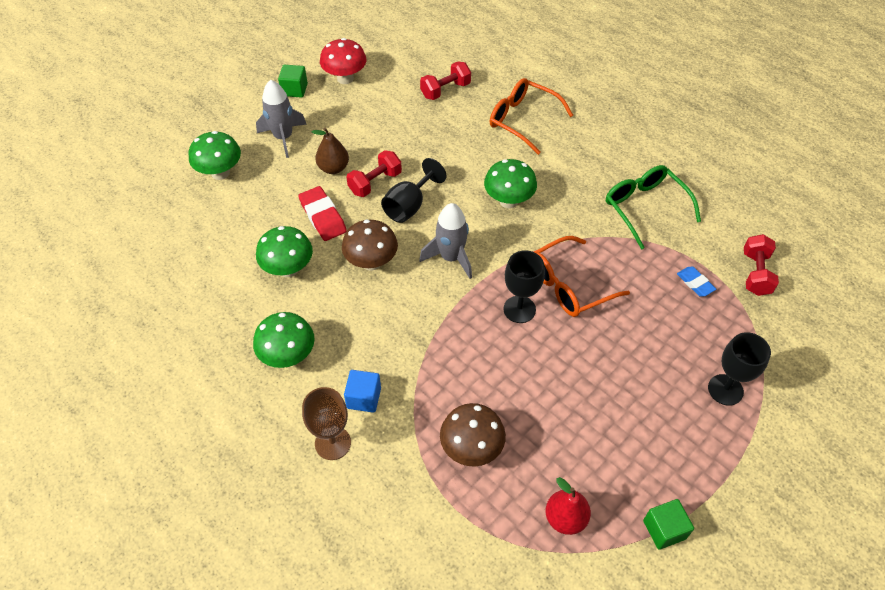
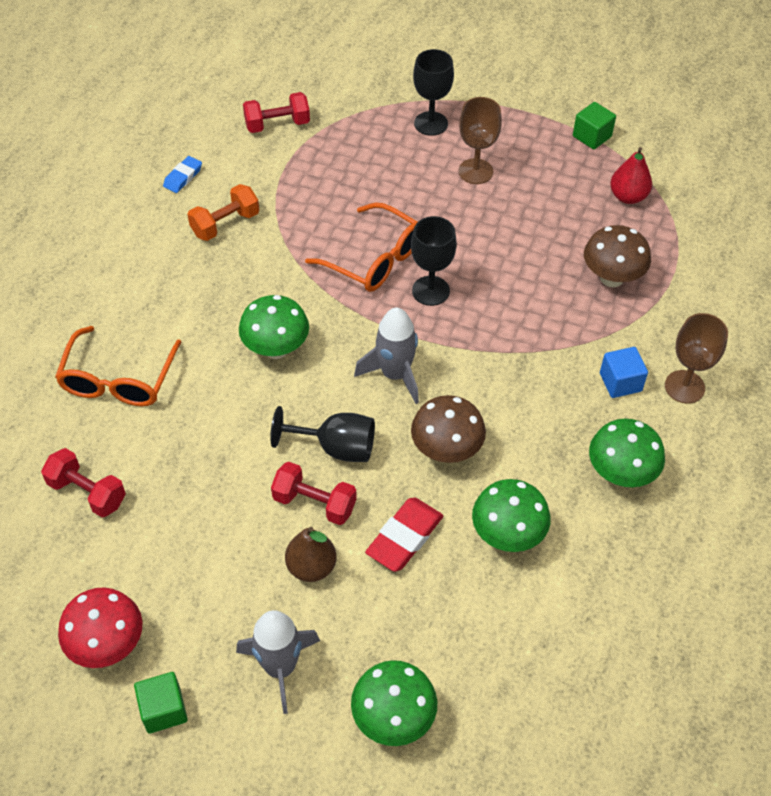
camera: 115 degrees left, 0 degrees up
green glasses [606,165,701,250] -> orange dumbbell [187,184,259,241]
blue eraser [677,267,716,297] -> blue eraser moved to [163,156,202,193]
none -> brown goblet [458,97,502,184]

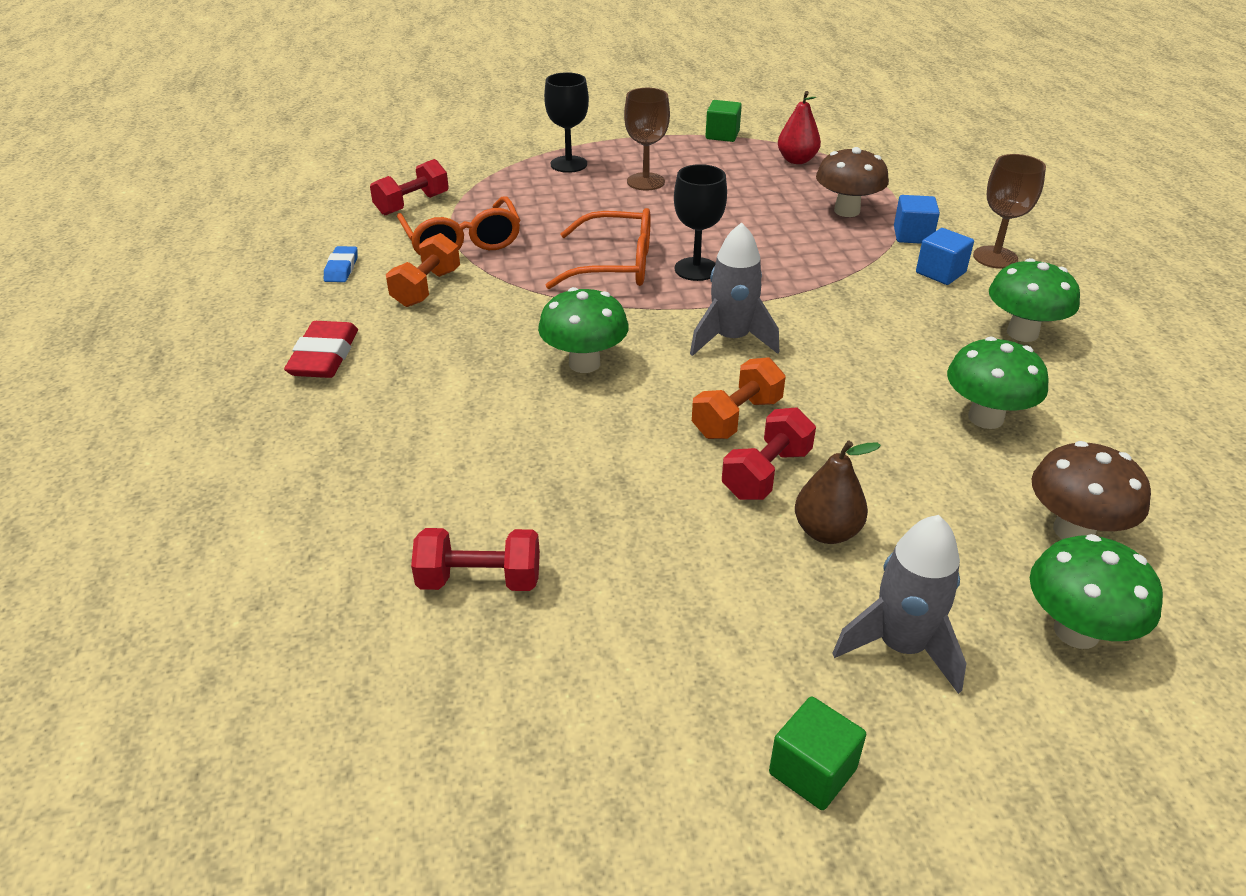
camera: 30 degrees left, 15 degrees down
orange glasses [55,326,182,406] -> orange glasses moved to [397,196,521,256]
red mushroom [58,588,143,668] -> none
black goblet [270,406,375,462] -> orange dumbbell [692,357,786,439]
red dumbbell [271,462,357,525] -> red dumbbell turned 45 degrees counterclockwise [722,407,816,500]
red eraser [365,498,443,572] -> red eraser moved to [284,321,358,378]
brown mushroom [411,395,486,463] -> brown mushroom moved to [1032,441,1151,539]
none -> blue cube [894,195,940,244]

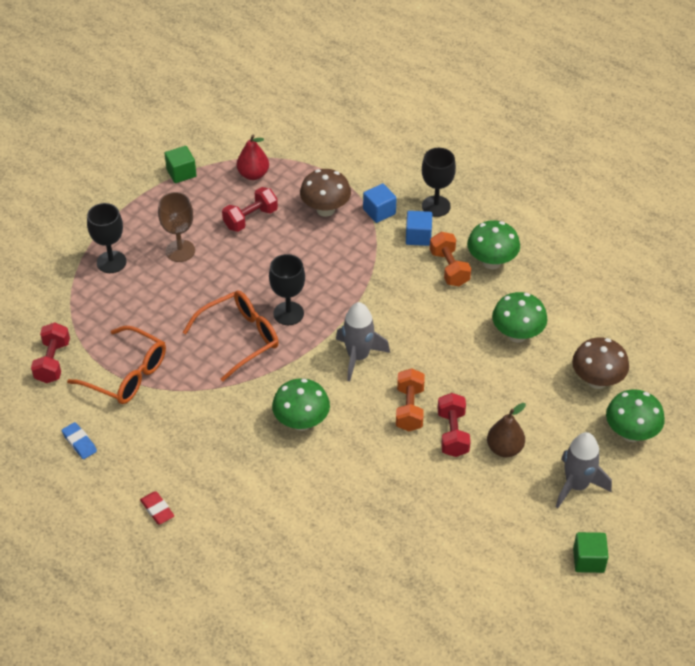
camera: 40 degrees left, 10 degrees up
red eraser [284,321,358,378] -> red eraser [140,491,174,524], size x0.61
orange dumbbell [386,233,460,307] -> orange dumbbell moved to [430,232,471,286]
red dumbbell [411,528,540,591] -> red dumbbell moved to [222,187,278,232]
brown goblet [973,154,1046,269] -> black goblet [422,148,456,217]

